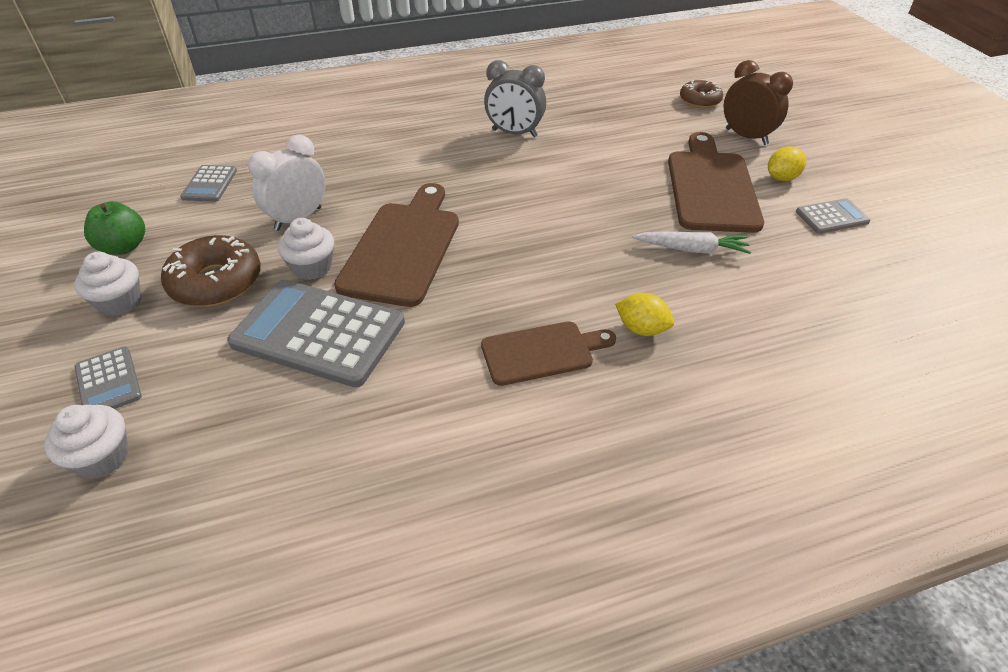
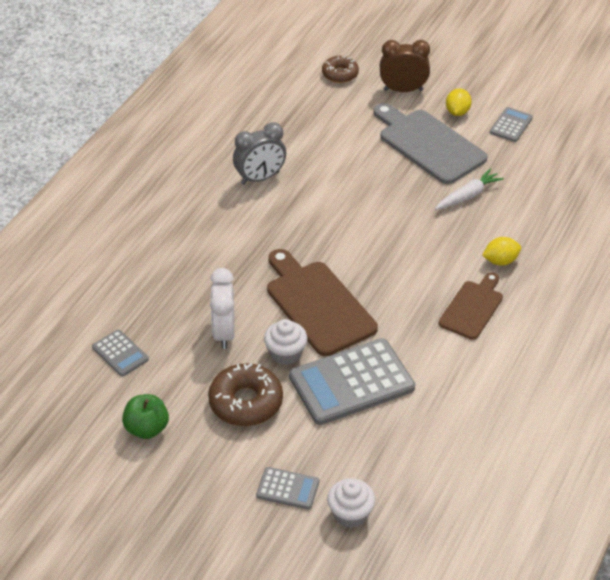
camera: 45 degrees left, 0 degrees up
white cupcake [74,252,141,316] -> none
brown cutting board [668,132,764,233] -> grey cutting board [374,103,488,184]

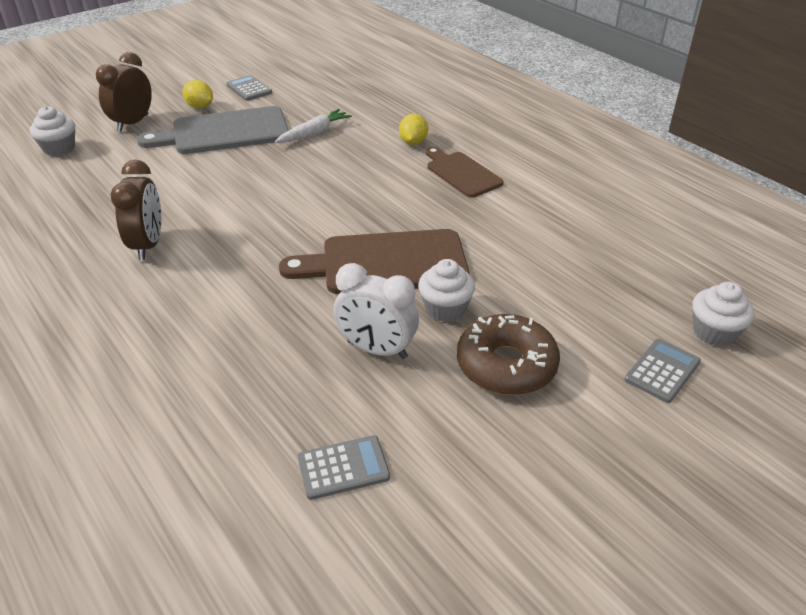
camera: 65 degrees left, 5 degrees down
green apple [122,394,169,439] -> none
grey clock [233,122,286,185] -> brown clock [110,160,162,260]
grey calculator [289,338,415,425] -> none
brown donut [322,56,359,83] -> white cupcake [30,106,75,156]
white carrot [435,169,504,210] -> white carrot turned 60 degrees clockwise [275,109,352,143]

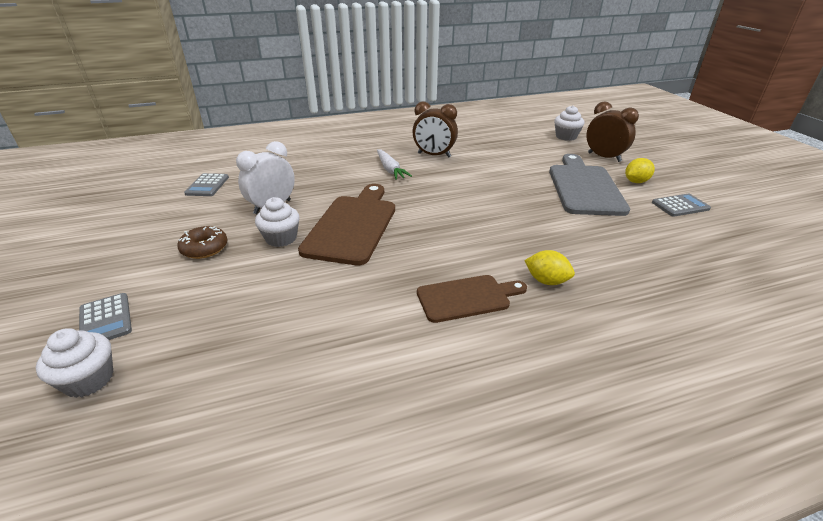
camera: 110 degrees right, 5 degrees down
white carrot [275,109,352,143] -> white carrot moved to [377,149,412,180]
brown donut [457,314,560,395] -> brown donut [177,226,228,259], size x0.63

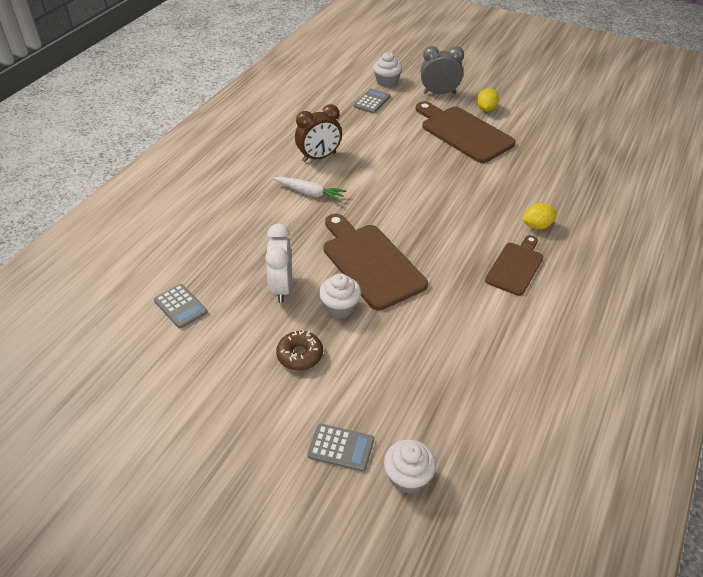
camera: 45 degrees left, 10 degrees up
grey cutting board [549,154,630,216] -> brown cutting board [416,101,516,163]
brown clock [586,101,639,162] -> grey clock [421,46,464,94]
grey calculator [652,193,711,217] -> grey calculator moved to [354,89,390,113]

